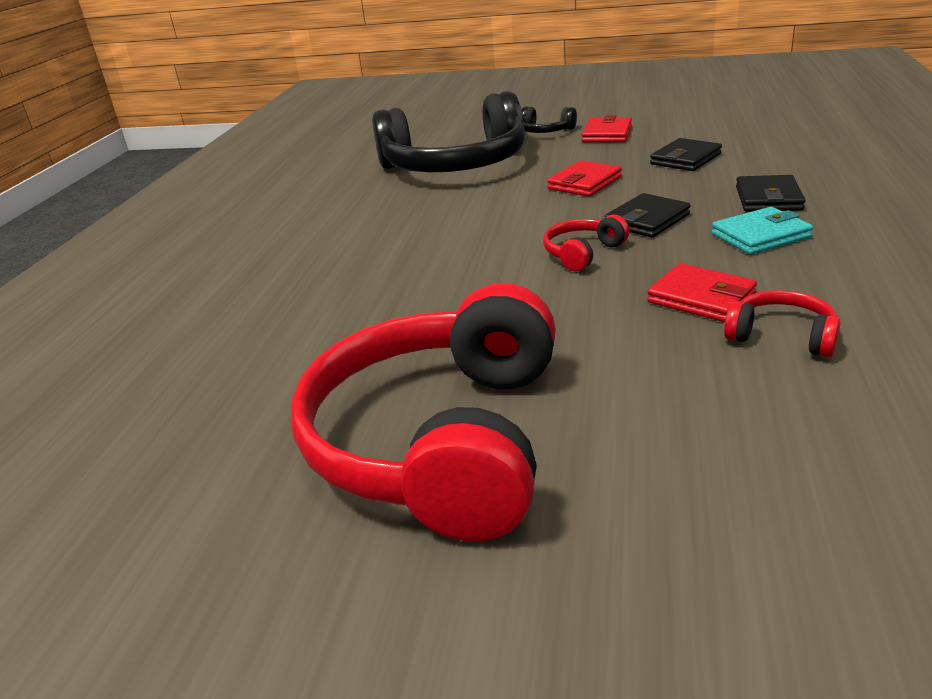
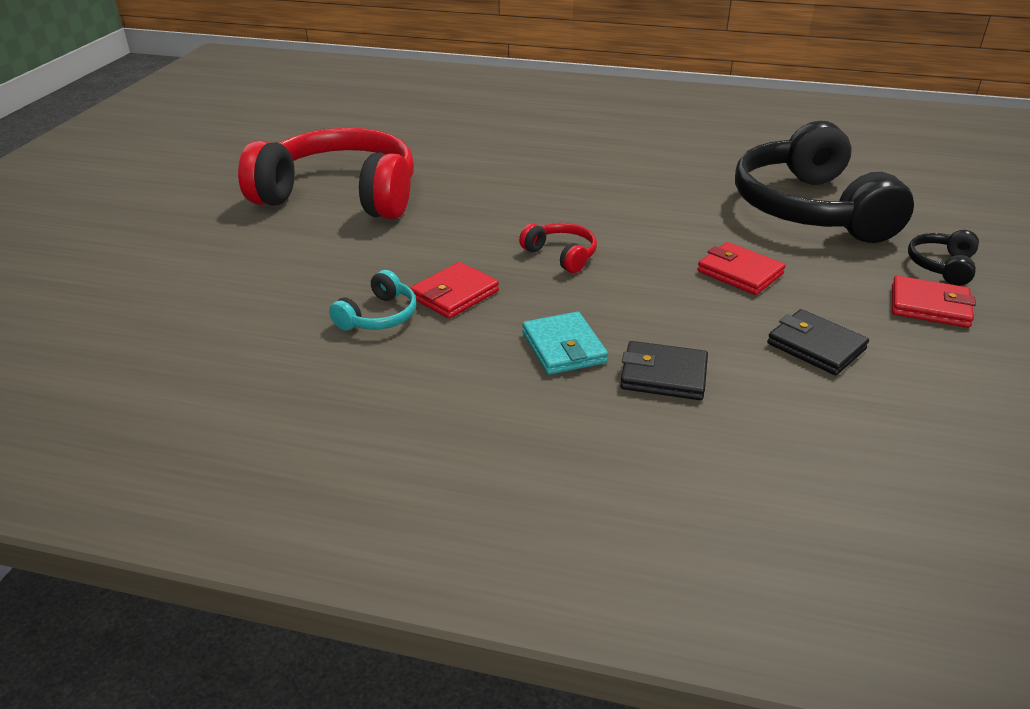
camera: 90 degrees right, 5 degrees up
black wallet [605,193,691,238] -> none
red headphones [724,290,841,357] -> turquoise headphones [329,270,416,331]

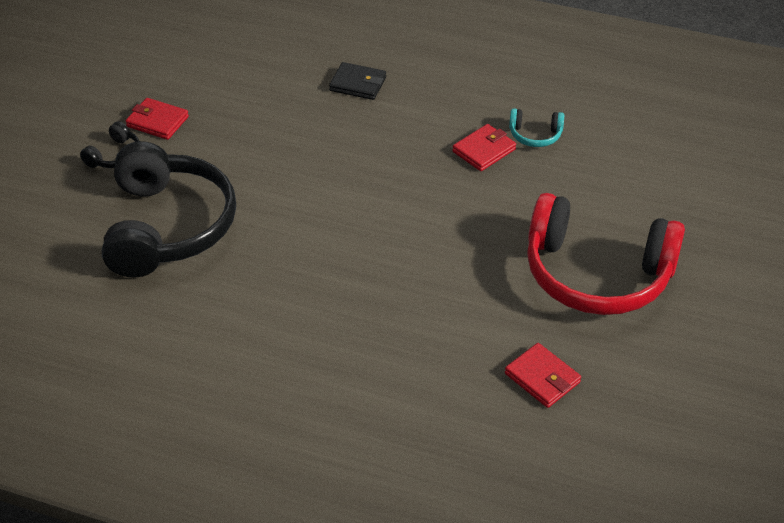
camera: 175 degrees left, 10 degrees up
turquoise headphones [329,270,416,331] -> turquoise headphones turned 120 degrees counterclockwise [509,108,564,147]
red headphones [519,223,597,273] -> none
turquoise wallet [522,312,608,375] -> none
red wallet [697,242,786,295] -> red wallet moved to [505,343,581,408]
black wallet [767,309,869,375] -> none

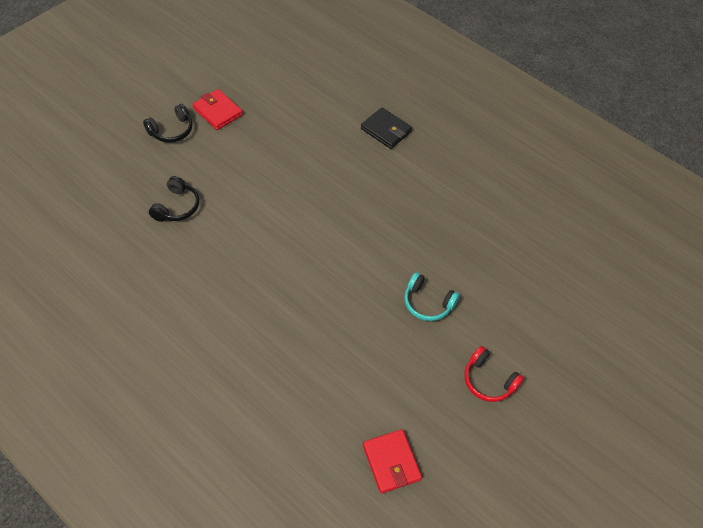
camera: 20 degrees right, 10 degrees up
black headphones [102,141,236,278] -> black headphones [149,176,199,222], size x0.41
red wallet [452,124,516,171] -> none
turquoise headphones [509,108,564,147] -> turquoise headphones moved to [404,272,460,321]
red headphones [527,193,685,315] -> red headphones [465,346,524,402], size x0.41

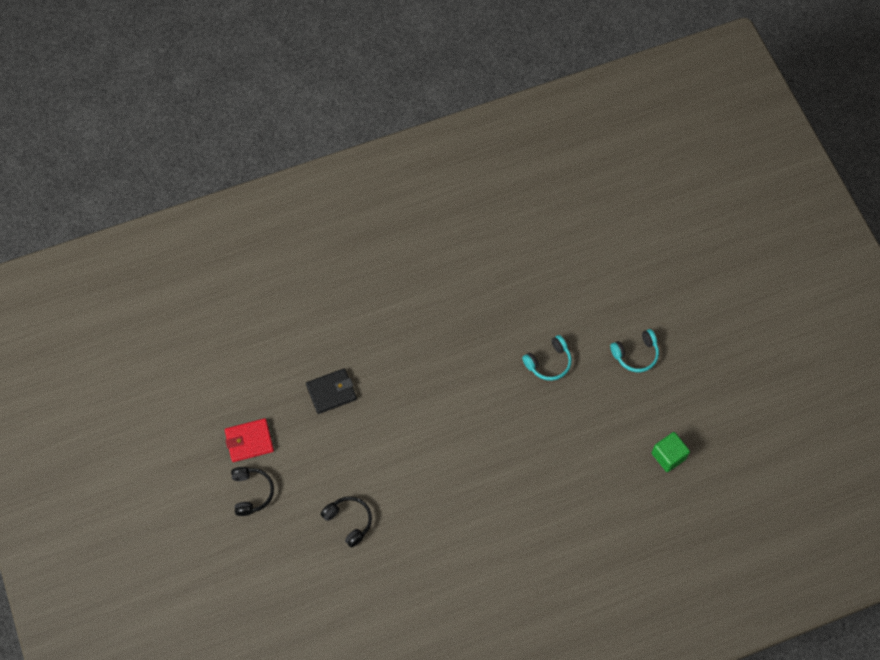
camera: 60 degrees left, 10 degrees up
black wallet [361,107,412,149] -> black wallet moved to [306,368,357,414]
red wallet [363,429,422,494] -> green cube [652,432,690,472]
red headphones [465,346,524,402] -> turquoise headphones [610,329,659,372]

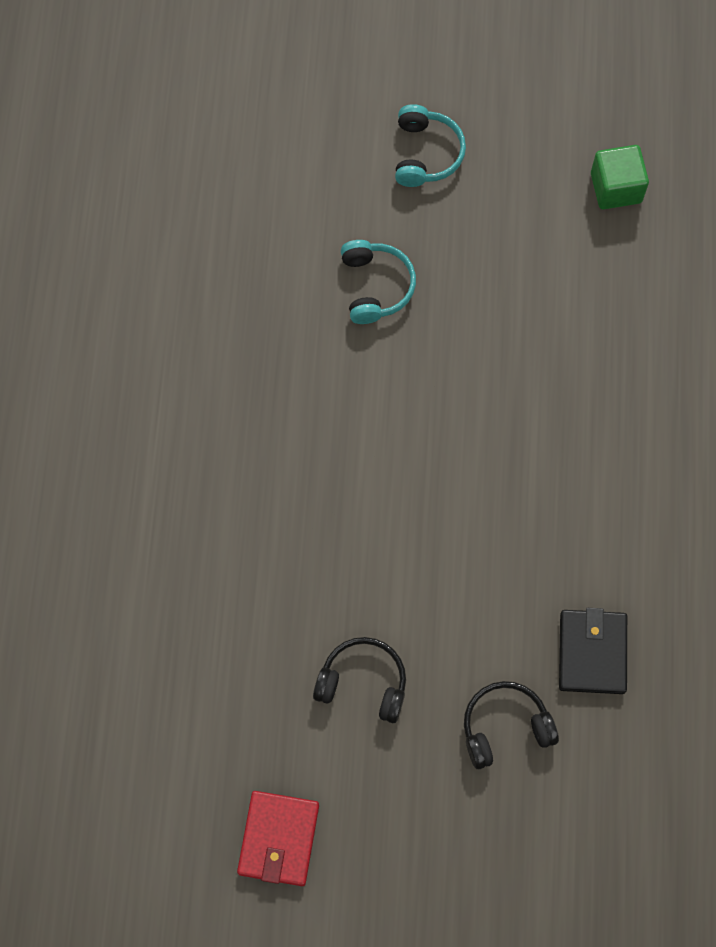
camera: 65 degrees left, 5 degrees up
black headphones [231,467,274,516] -> black headphones moved to [313,637,406,723]
black wallet [306,368,357,414] -> black wallet moved to [559,608,627,694]

